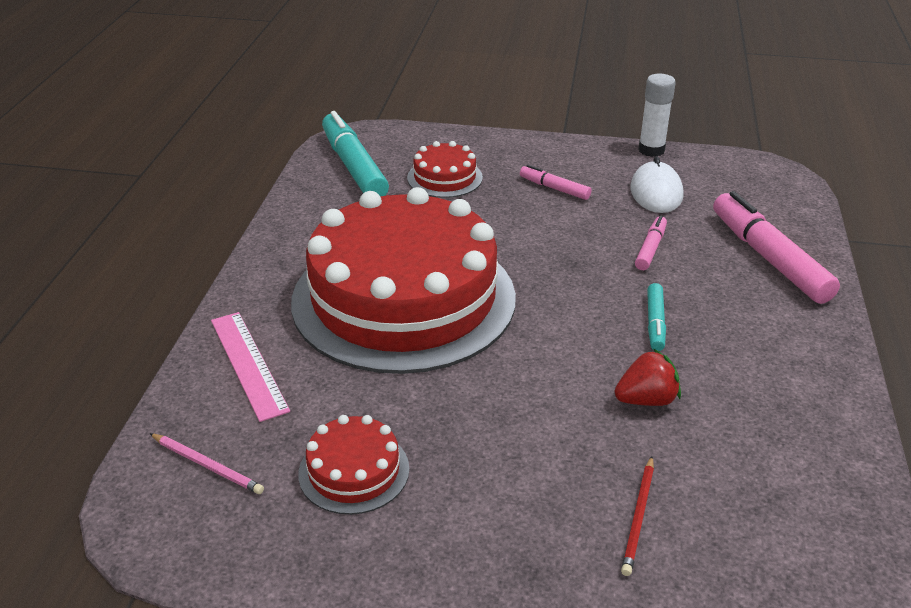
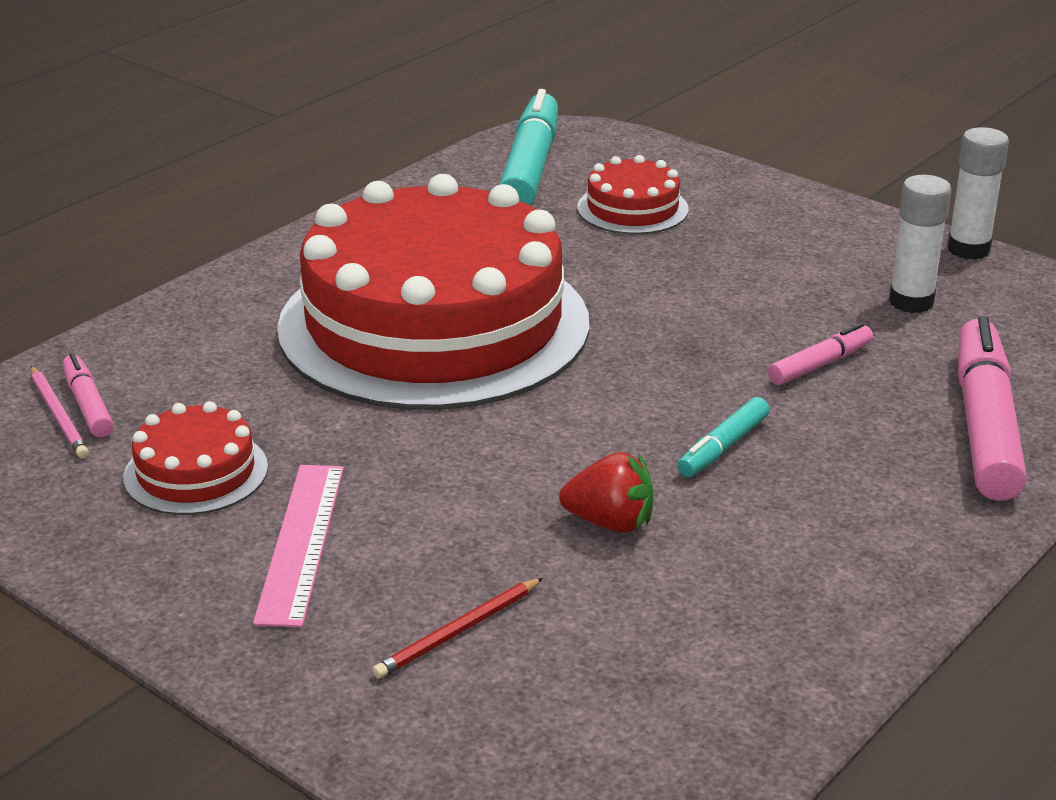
camera: 30 degrees right, 5 degrees down
pink ruler [211,312,290,422] -> pink ruler moved to [253,465,344,627]
pink marker [520,165,591,200] -> pink marker moved to [63,353,114,437]
white mouse [630,156,683,213] -> white glue stick [889,175,951,313]

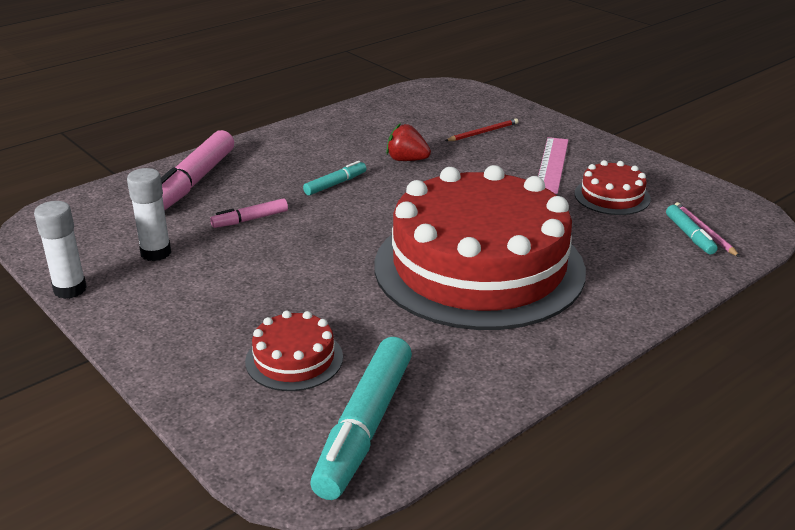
camera: 170 degrees left, 0 degrees up
pink marker [63,353,114,437] -> turquoise marker [666,205,718,254]

